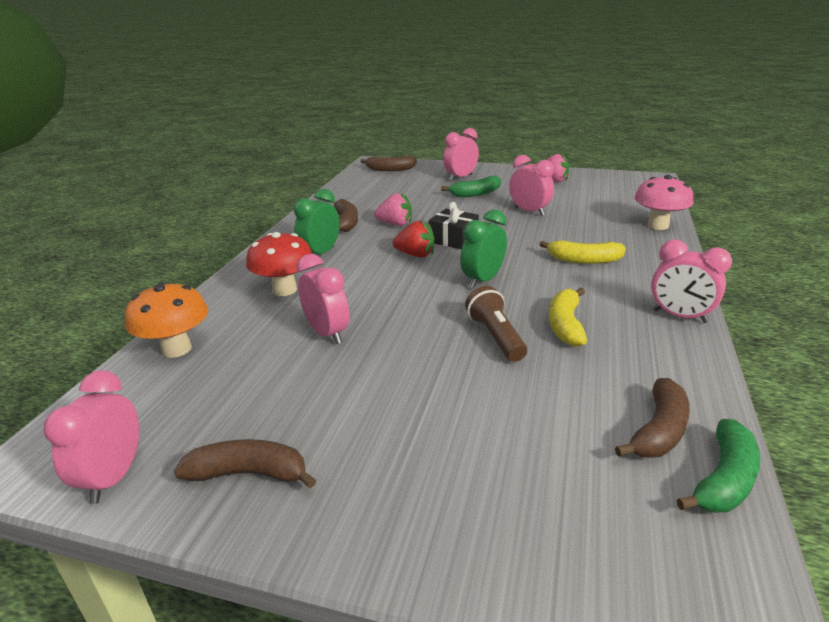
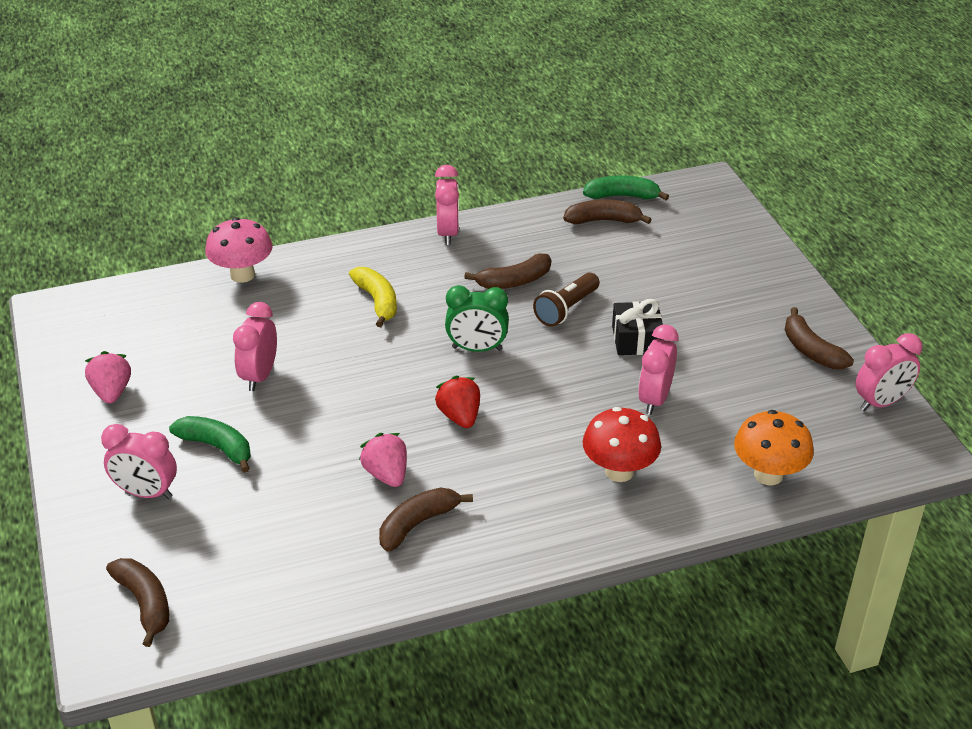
camera: 125 degrees left, 10 degrees up
green clock [294,189,340,254] -> none
black gift [429,202,479,249] -> black gift moved to [612,299,663,355]
yellow banana [549,288,587,347] -> brown banana [464,253,551,289]

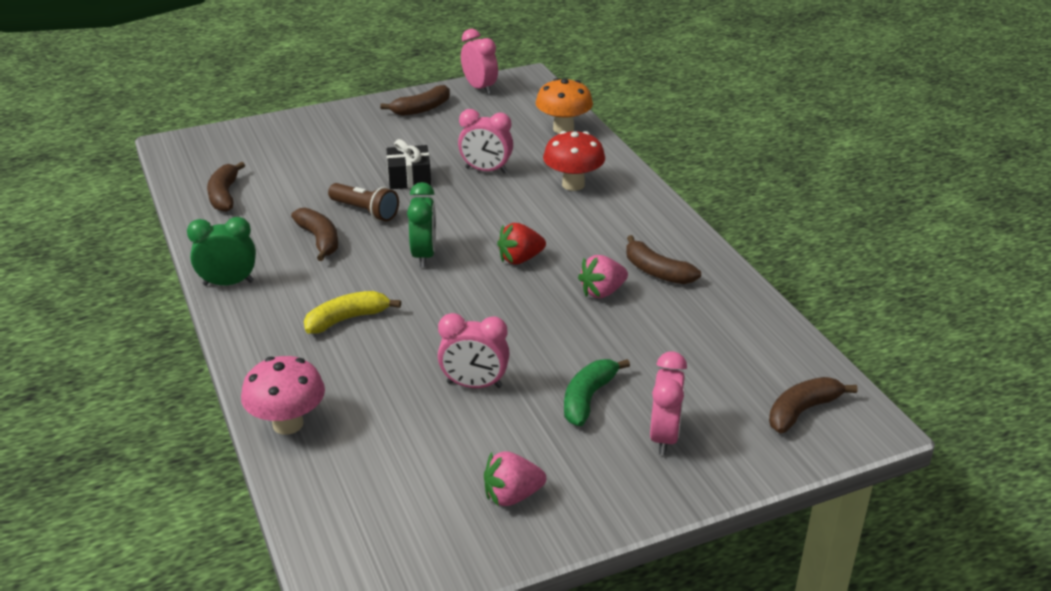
camera: 95 degrees left, 5 degrees down
pink clock [435,165,459,245] -> green clock [187,217,256,286]
green banana [583,175,669,200] -> none

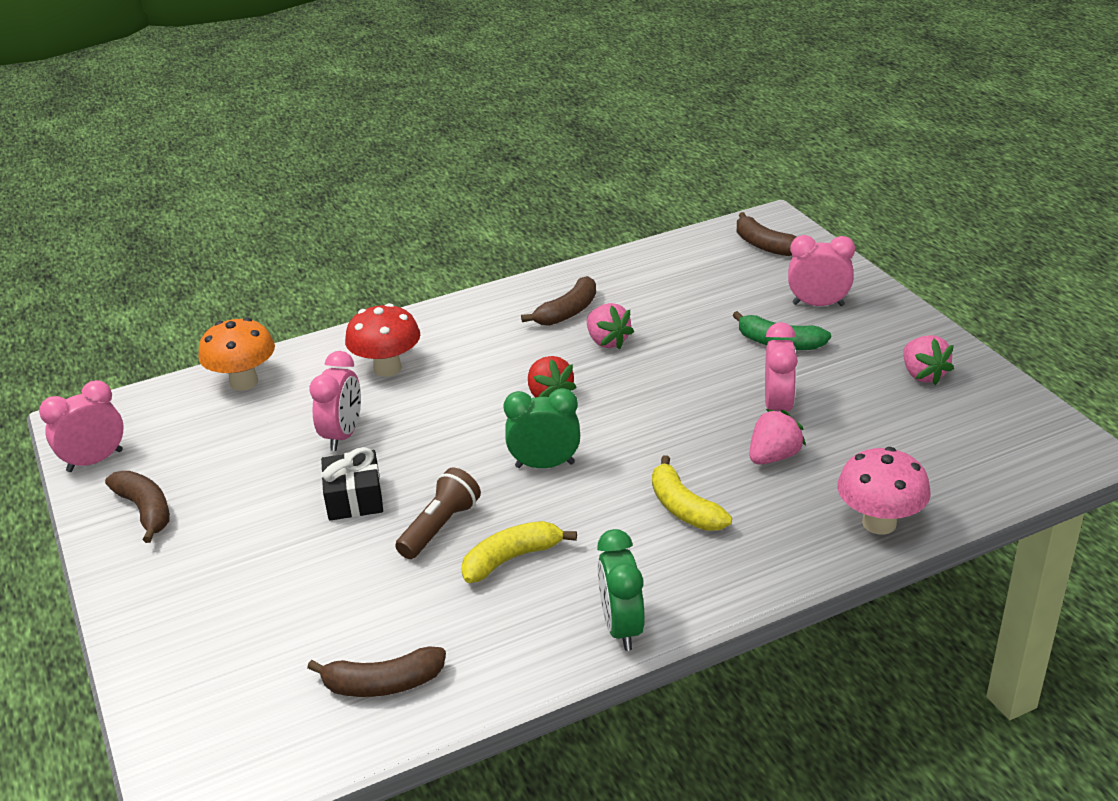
camera: 90 degrees left, 0 degrees up
brown banana [291,208,338,261] -> yellow banana [461,521,577,583]
none -> pink strawberry [749,409,806,464]

